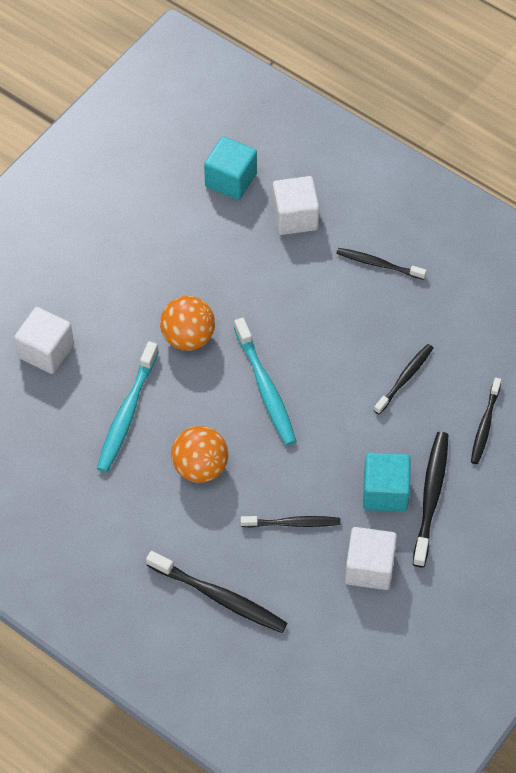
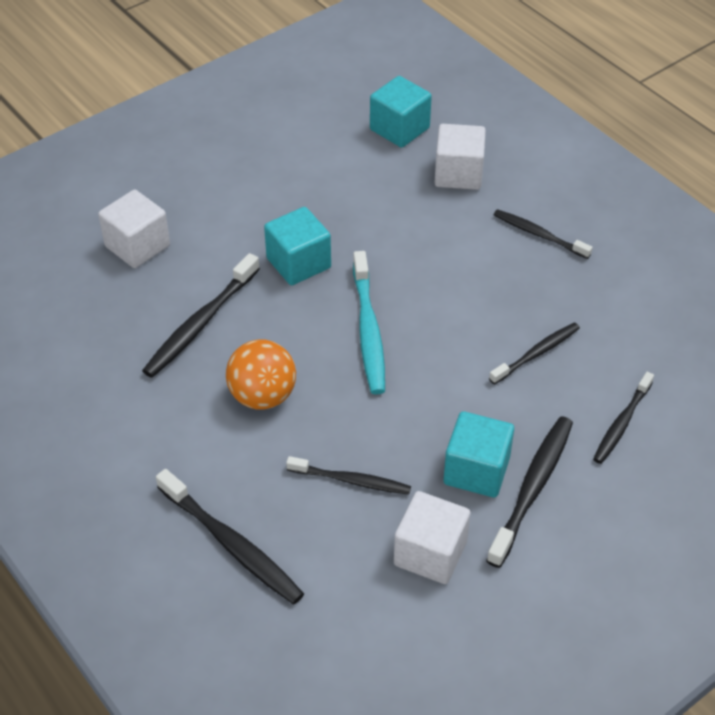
camera: 15 degrees right, 10 degrees down
turquoise toothbrush [97,341,159,472] -> black toothbrush [142,253,260,378]
orange ball [160,296,215,351] -> turquoise cube [264,207,331,285]

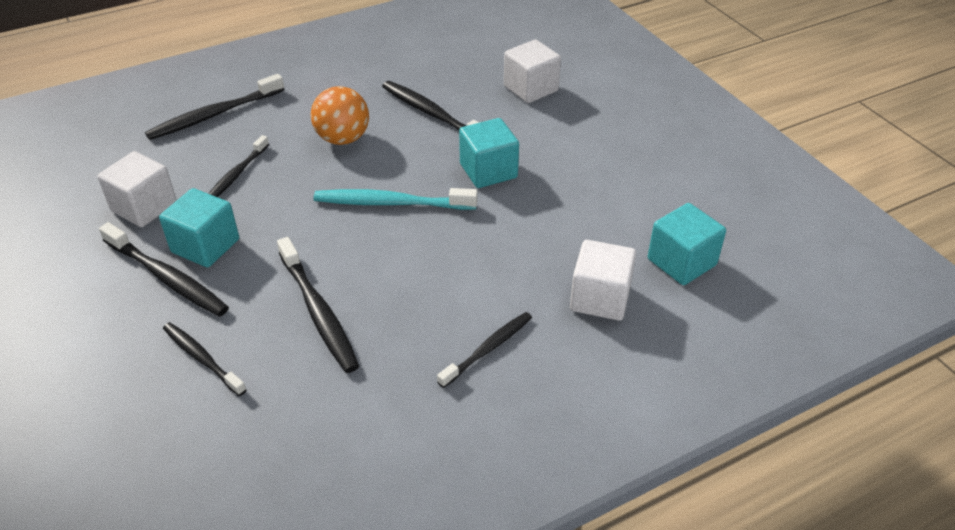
camera: 100 degrees right, 5 degrees down
black toothbrush [489,322,580,385] -> black toothbrush [277,237,359,373], size x1.53

